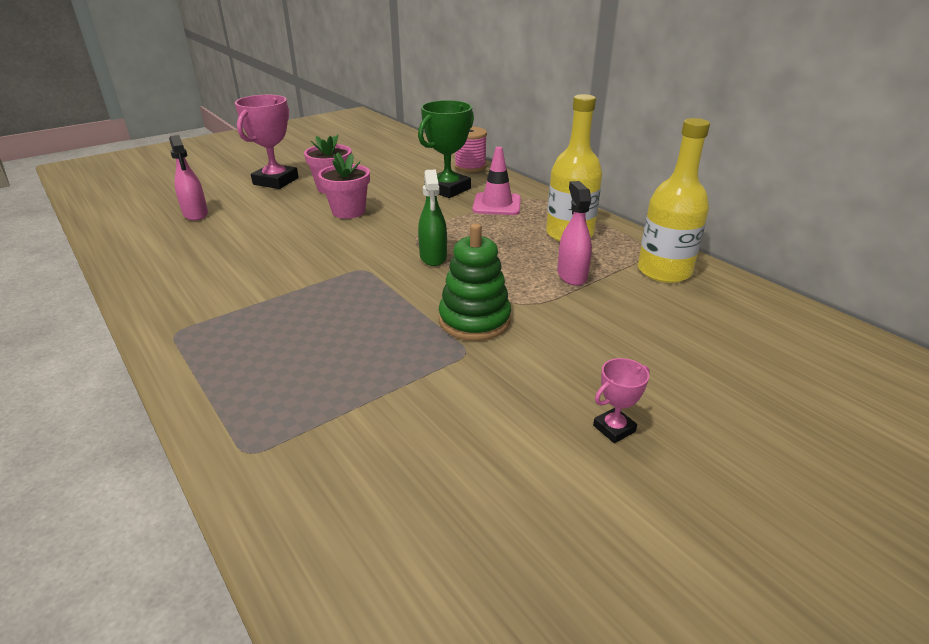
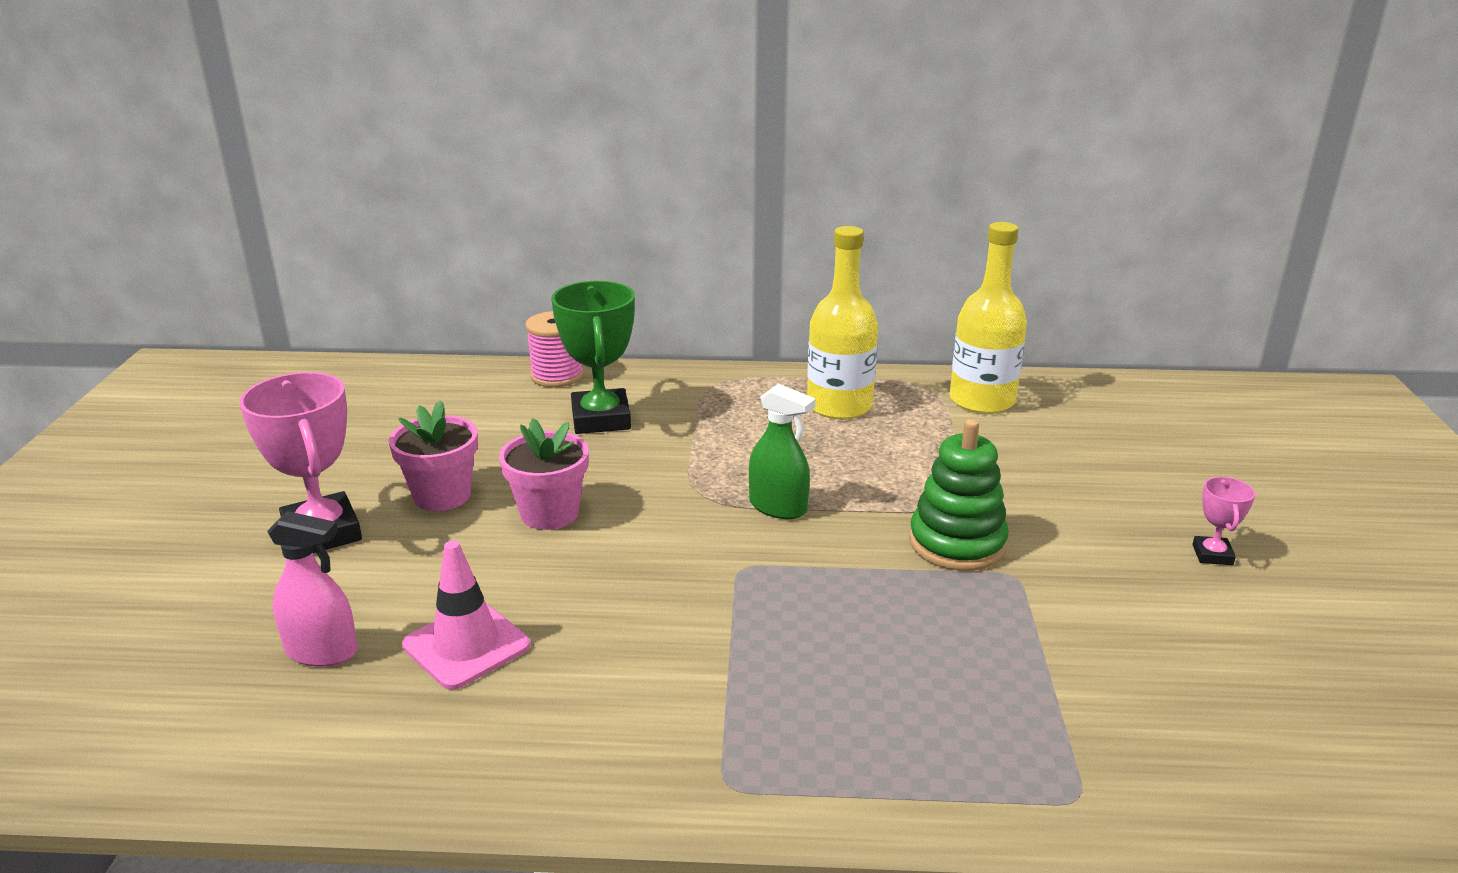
camera: 50 degrees left, 5 degrees down
pink traffic cone [473,147,521,215] -> pink traffic cone moved to [402,540,530,690]
pink spray bottle [557,181,592,286] -> none

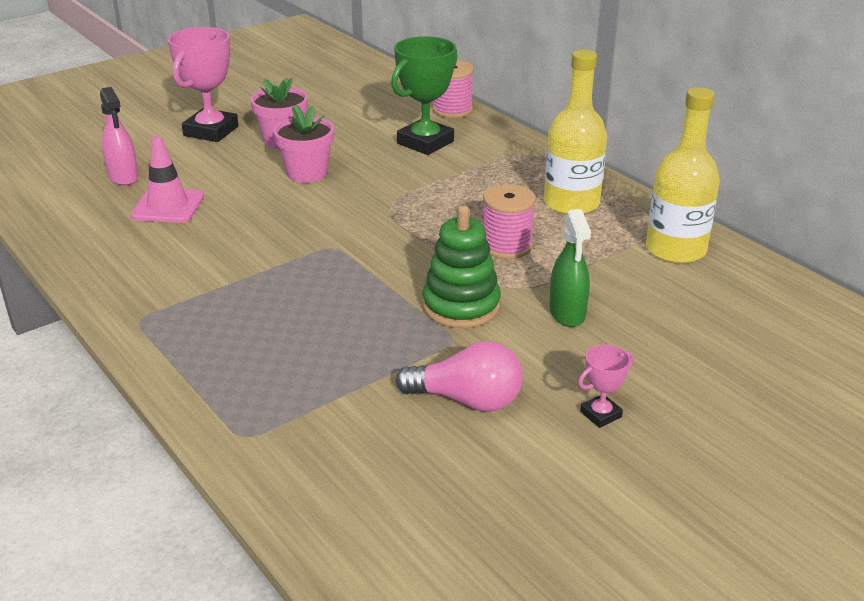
camera: 50 degrees right, 5 degrees up
green spray bottle [749,384,816,519] -> green spray bottle moved to [549,209,591,327]
none -> pink light bulb [396,341,523,412]
none -> pink spool [483,184,536,259]

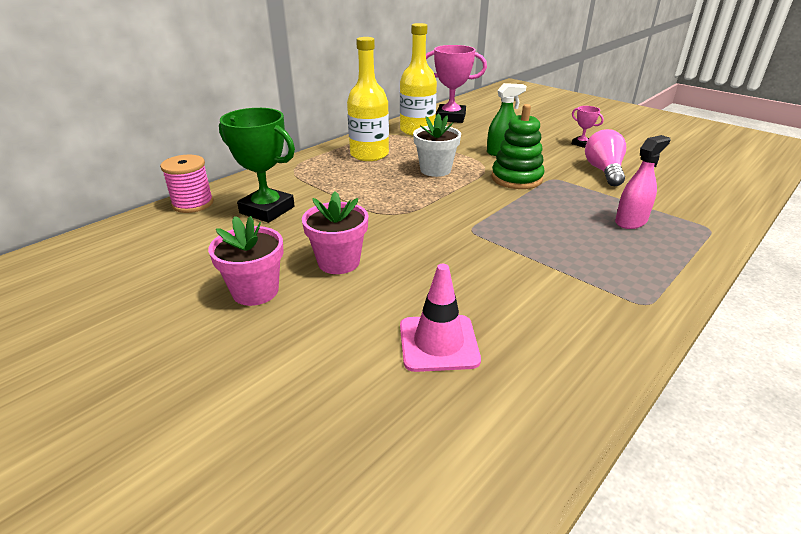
camera: 100 degrees left, 0 degrees up
pink spray bottle [100,87,139,186] -> pink spray bottle moved to [615,135,670,229]
pink trophy [168,27,239,142] -> pink trophy moved to [426,45,487,123]
pink spool [483,184,536,259] -> white flower pot [413,113,461,177]

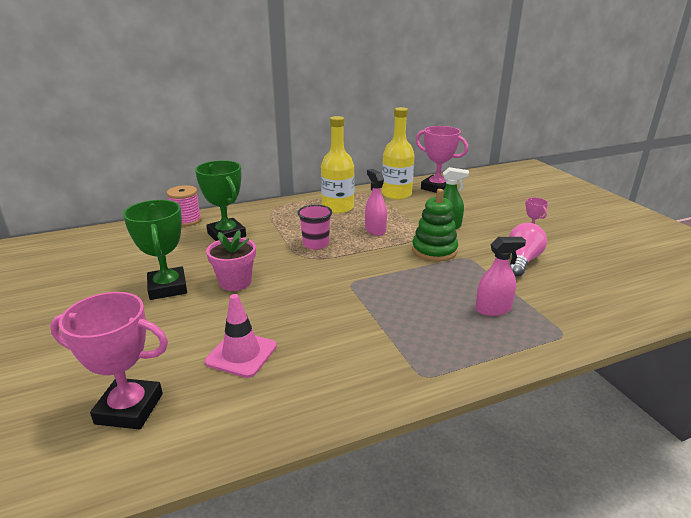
camera: 25 degrees right, 5 degrees down
pink flower pot [208,216,284,306] -> green trophy [123,200,187,300]
white flower pot [413,113,461,177] -> pink spray bottle [365,169,387,236]
none -> pink trophy [50,292,168,430]
none -> pink cup [297,205,332,250]

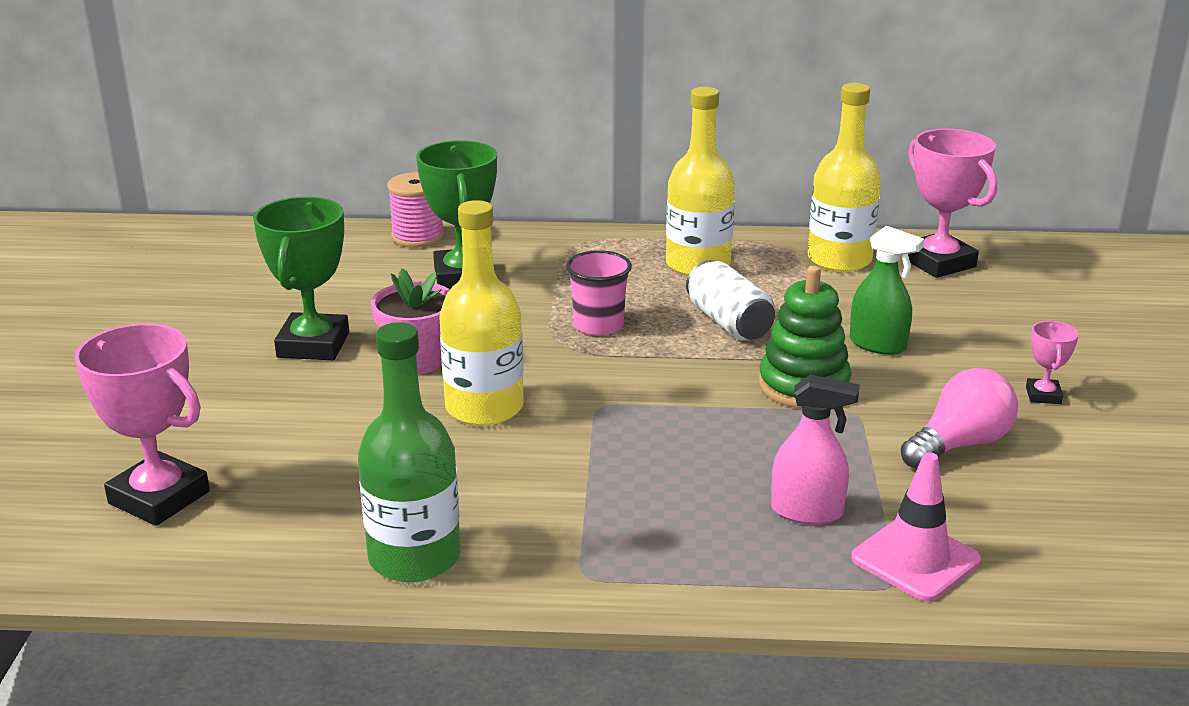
camera: 25 degrees right, 0 degrees up
pink traffic cone [205,294,277,378] -> pink traffic cone moved to [851,452,981,601]
pink spray bottle [365,169,387,236] -> white can [686,260,775,341]
none -> green bottle [358,322,461,582]
none -> yellow bottle [439,200,524,426]

